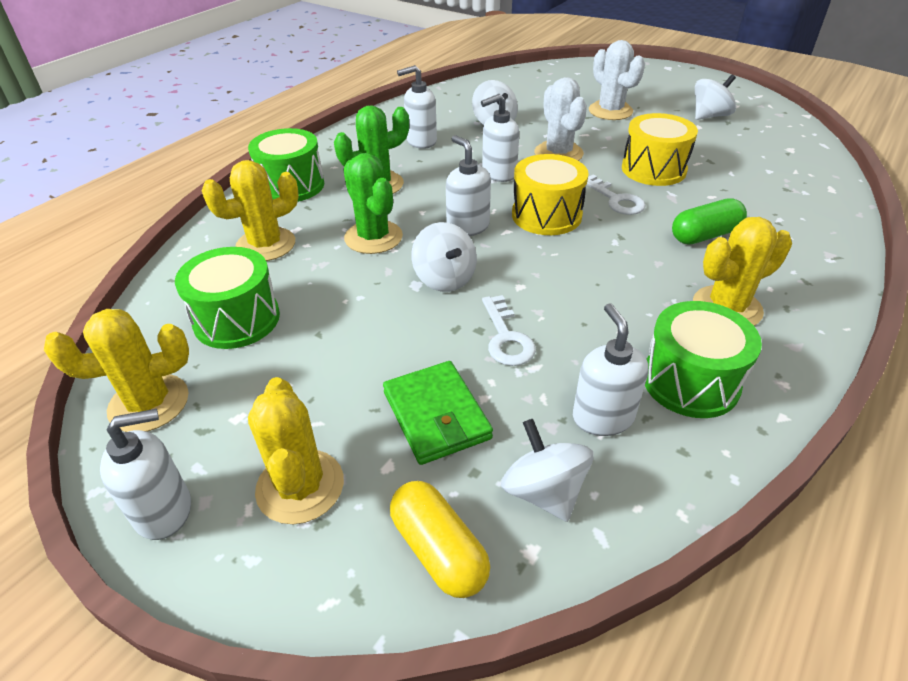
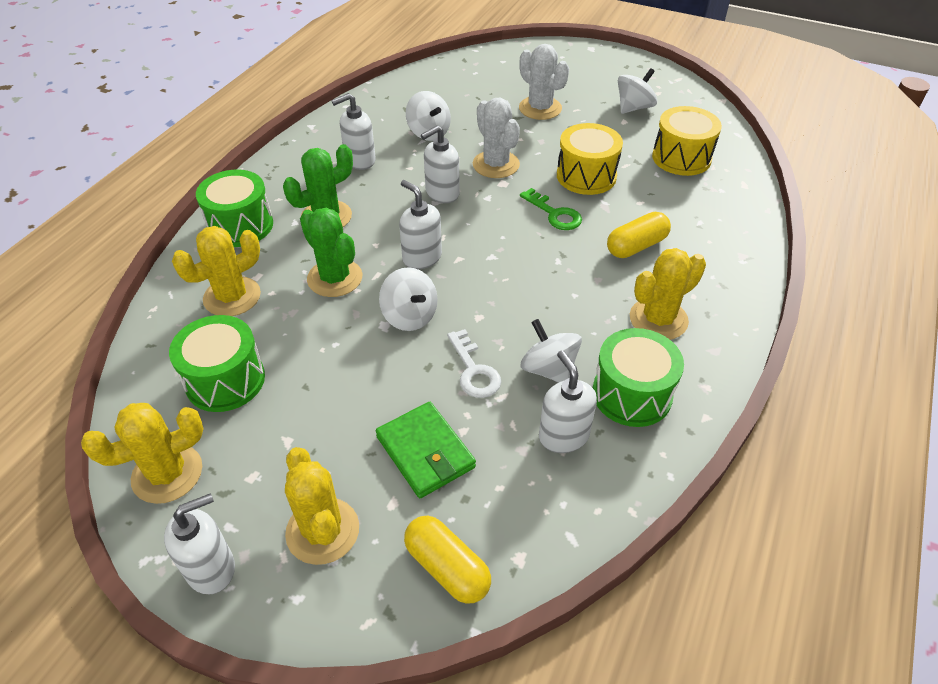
camera: 10 degrees left, 5 degrees up
white spinning top [501,419,594,522] -> white spinning top moved to [521,319,582,383]
yellow drum [512,154,589,235] -> yellow drum moved to [652,106,722,176]
white key [586,174,646,215] -> green key [520,188,582,230]
green capsule [672,198,747,245] -> yellow capsule [607,212,671,258]

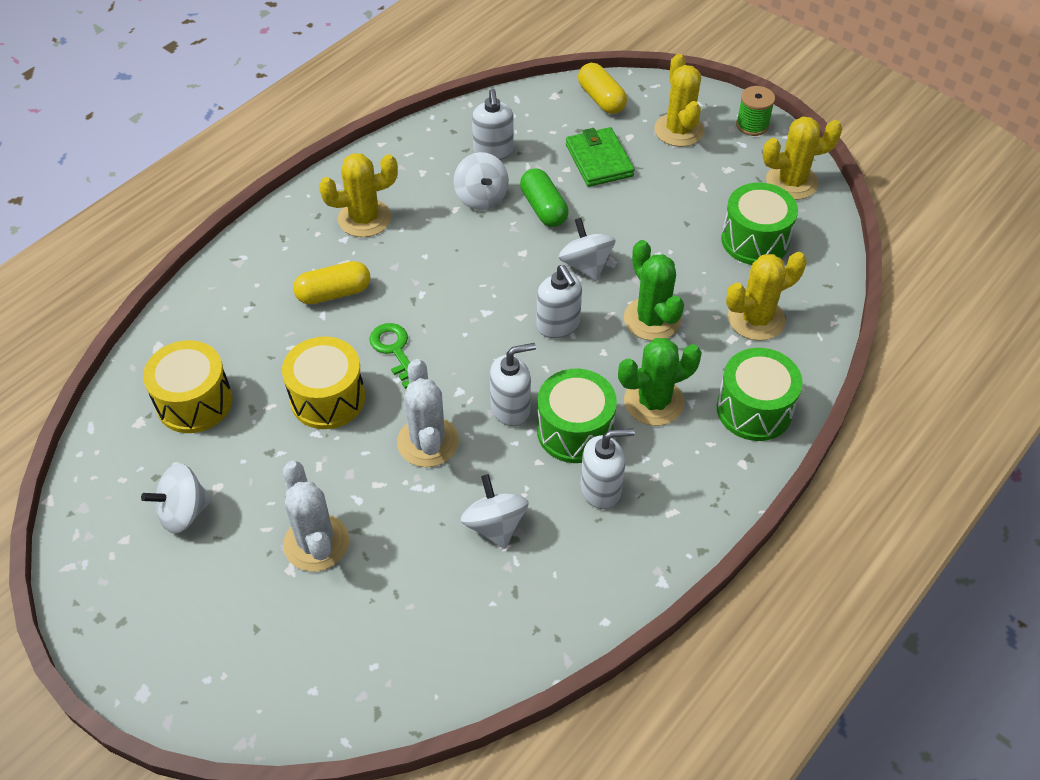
camera: 165 degrees left, 5 degrees up
white soap dispenser [164,493,235,595] -> green spool [736,86,775,136]
white key [447,329,501,398] -> green capsule [520,168,568,227]
green drum [593,328,684,427] -> green drum moved to [537,369,617,463]

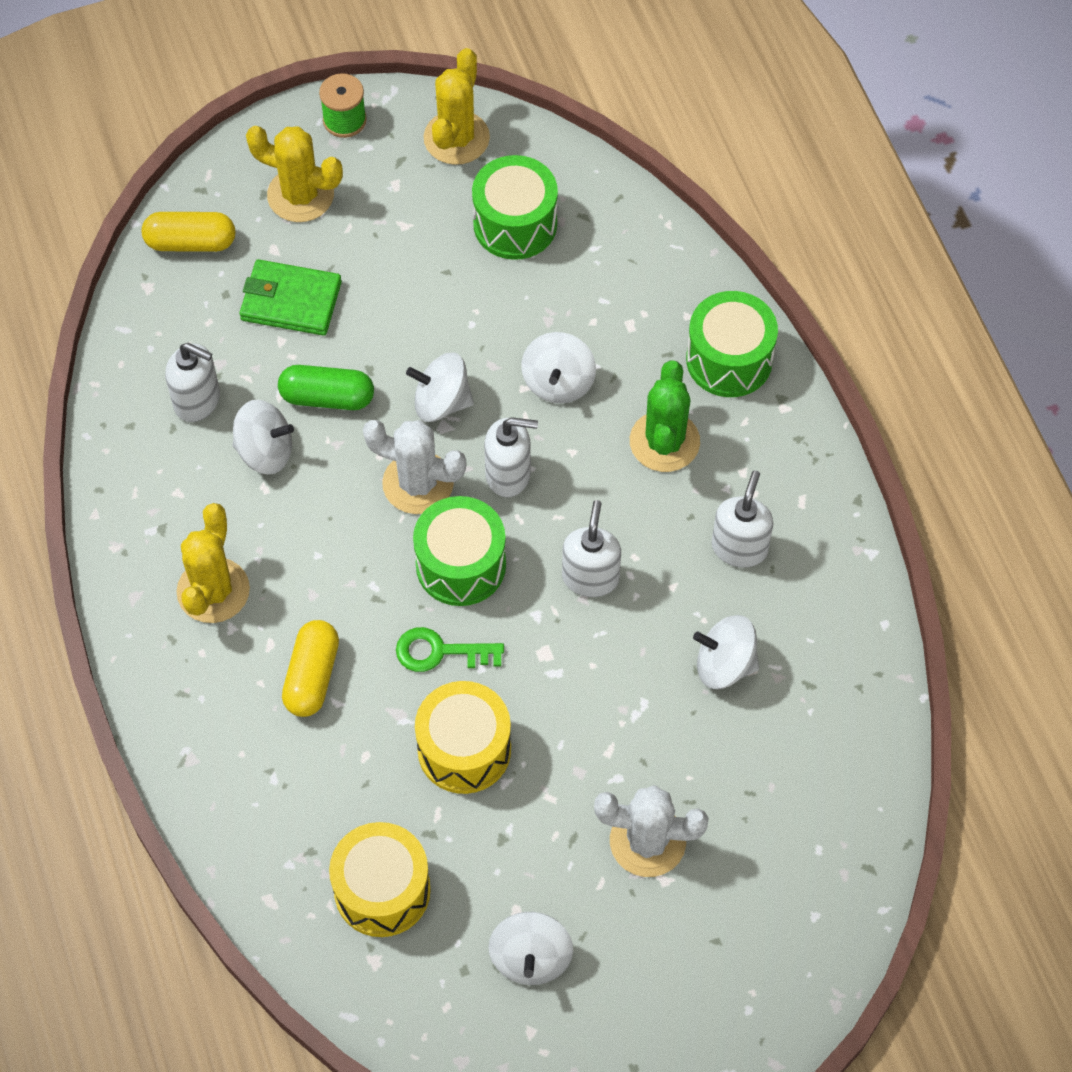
camera: 60 degrees left, 10 degrees up
white cactus [397,359,459,467] -> white cactus moved to [363,420,466,514]
green drum [537,369,617,463] -> green drum moved to [413,496,506,606]
green cactus [624,240,684,341] -> white spinning top [521,332,596,403]
yellow cactus [726,252,807,341] -> none

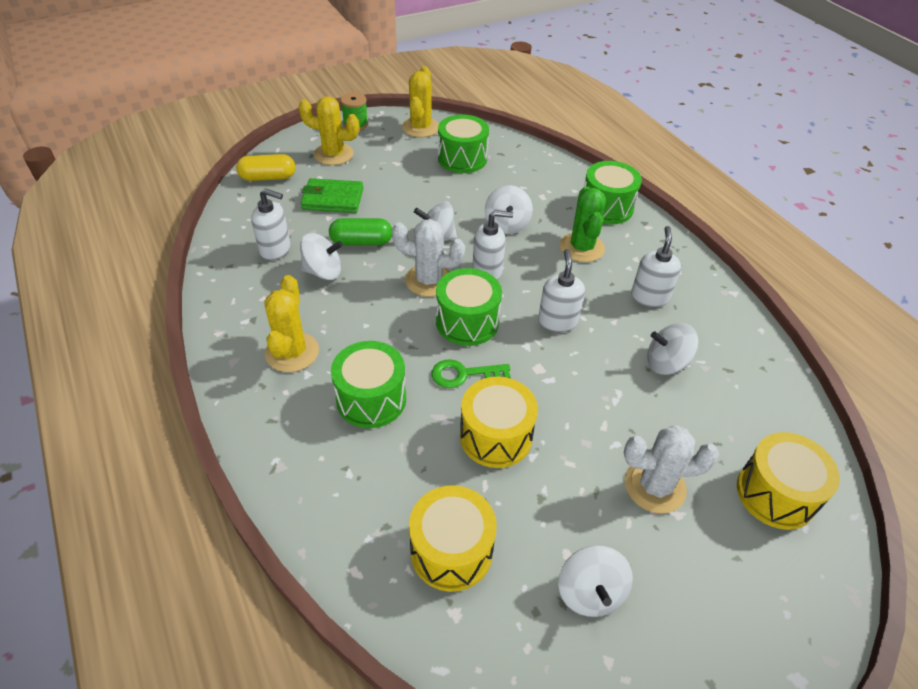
camera: 10 degrees left, 15 degrees down
yellow capsule [282,620,339,717] -> green drum [331,341,406,428]
none -> yellow drum [737,432,840,530]

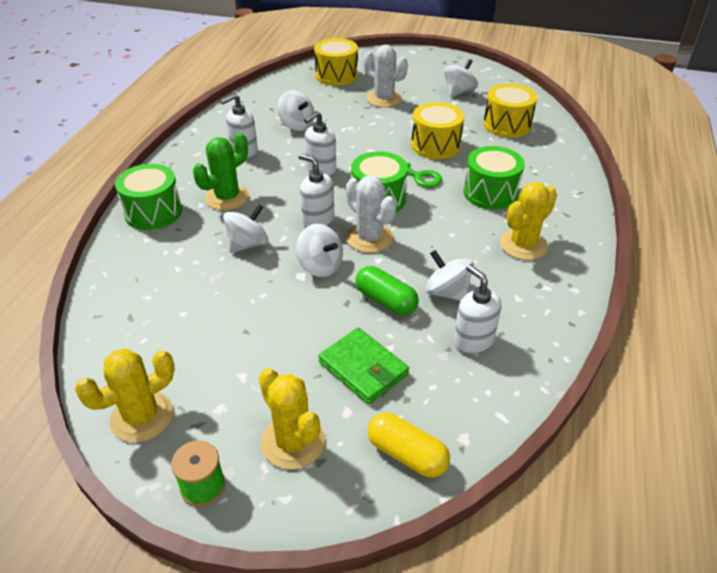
camera: 135 degrees left, 5 degrees down
green drum [438,114,489,173] -> none

